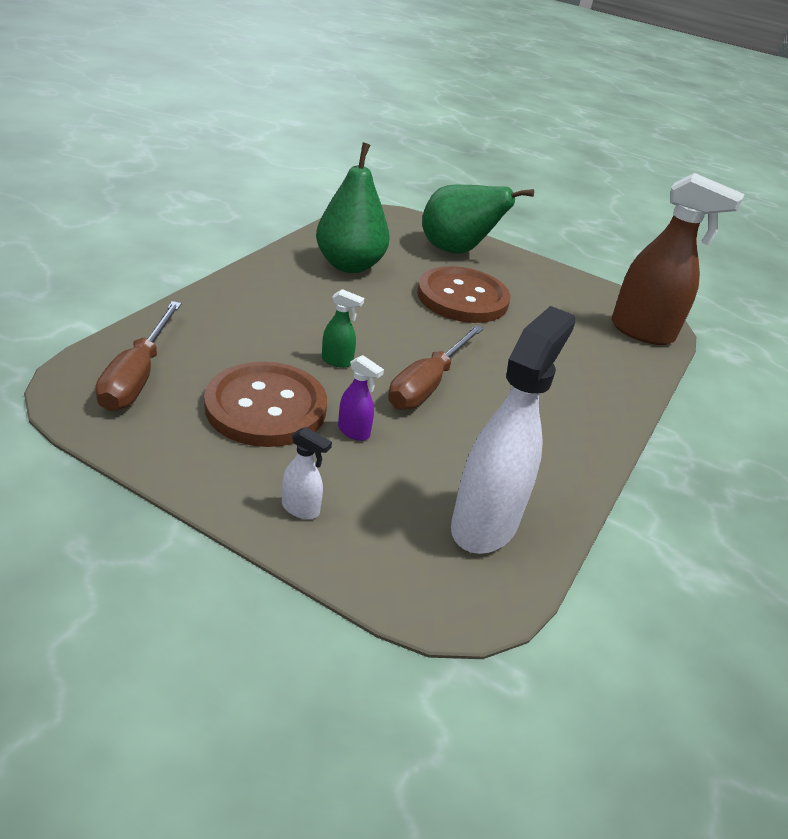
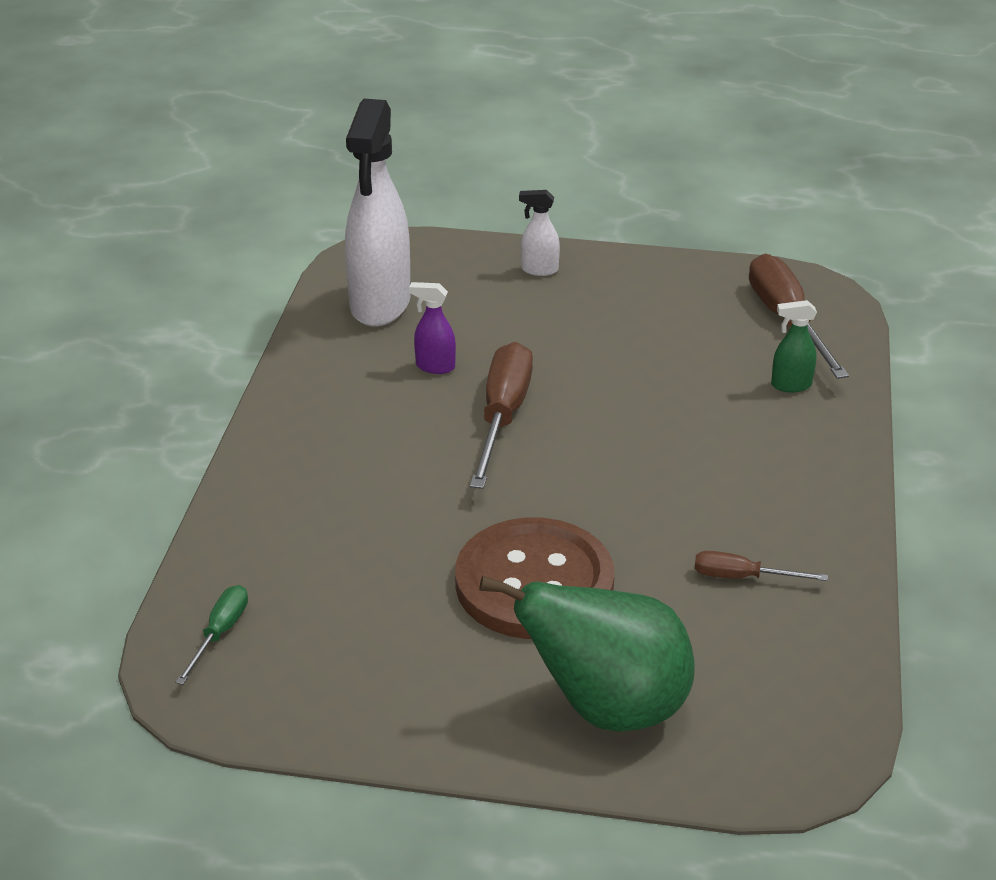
camera: 165 degrees right, 0 degrees up
brown button [204,361,327,447] -> none
green pear [316,142,390,273] -> brown screwdriver [694,551,828,581]
green spray bottle [322,289,364,368] -> green spray bottle moved to [771,300,817,392]
purple spray bottle [338,355,384,441] -> purple spray bottle moved to [409,282,456,374]
brown spray bottle [611,173,745,345] -> green screwdriver [175,585,248,685]

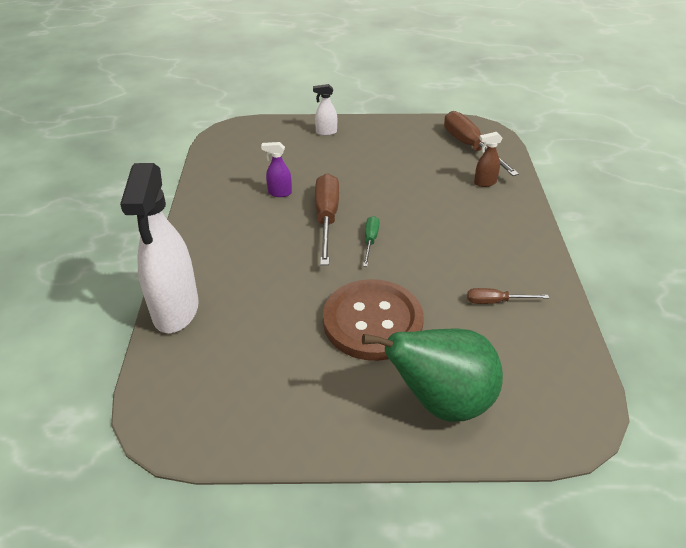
camera: 10 degrees left, 5 degrees up
green screwdriver [175,585,248,685] -> green screwdriver moved to [363,216,379,267]
white spray bottle [345,99,411,326] -> white spray bottle moved to [120,163,199,333]
green spray bottle [771,300,817,392] -> brown spray bottle [474,132,503,187]

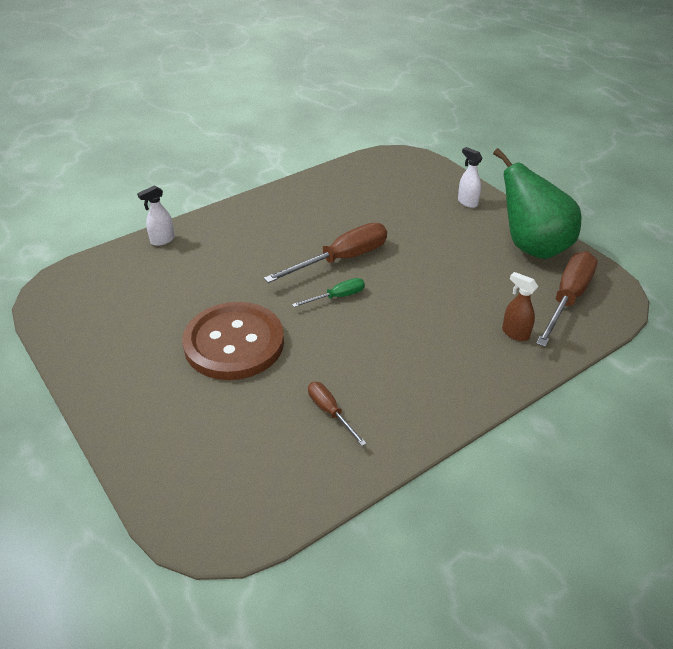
camera: 55 degrees right, 0 degrees up
white spray bottle [120,163,199,333] -> white spray bottle [137,186,175,246], size x0.42
purple spray bottle [261,142,292,197] -> none
green pear [362,328,503,422] -> green pear moved to [493,148,581,259]

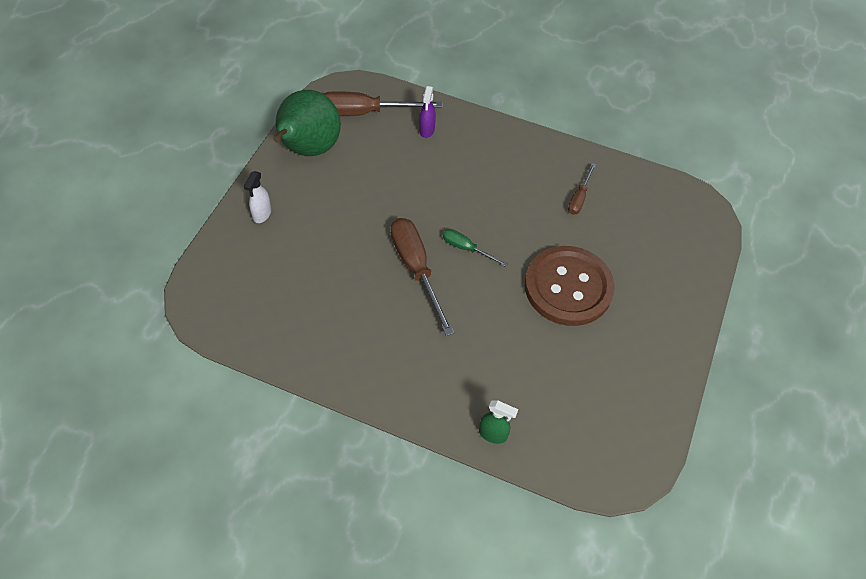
camera: 125 degrees left, 15 degrees up
white spray bottle [137,186,175,246] -> green spray bottle [479,400,518,444]
brown screwdriver [264,223,387,283] -> brown screwdriver turned 45 degrees clockwise [390,218,454,336]
brown spray bottle [502,272,538,341] -> purple spray bottle [419,86,436,138]

